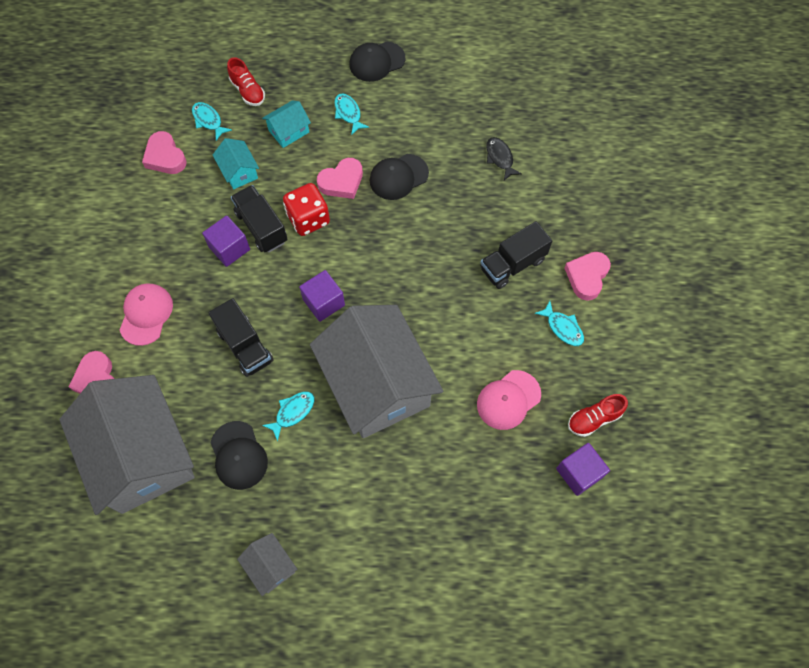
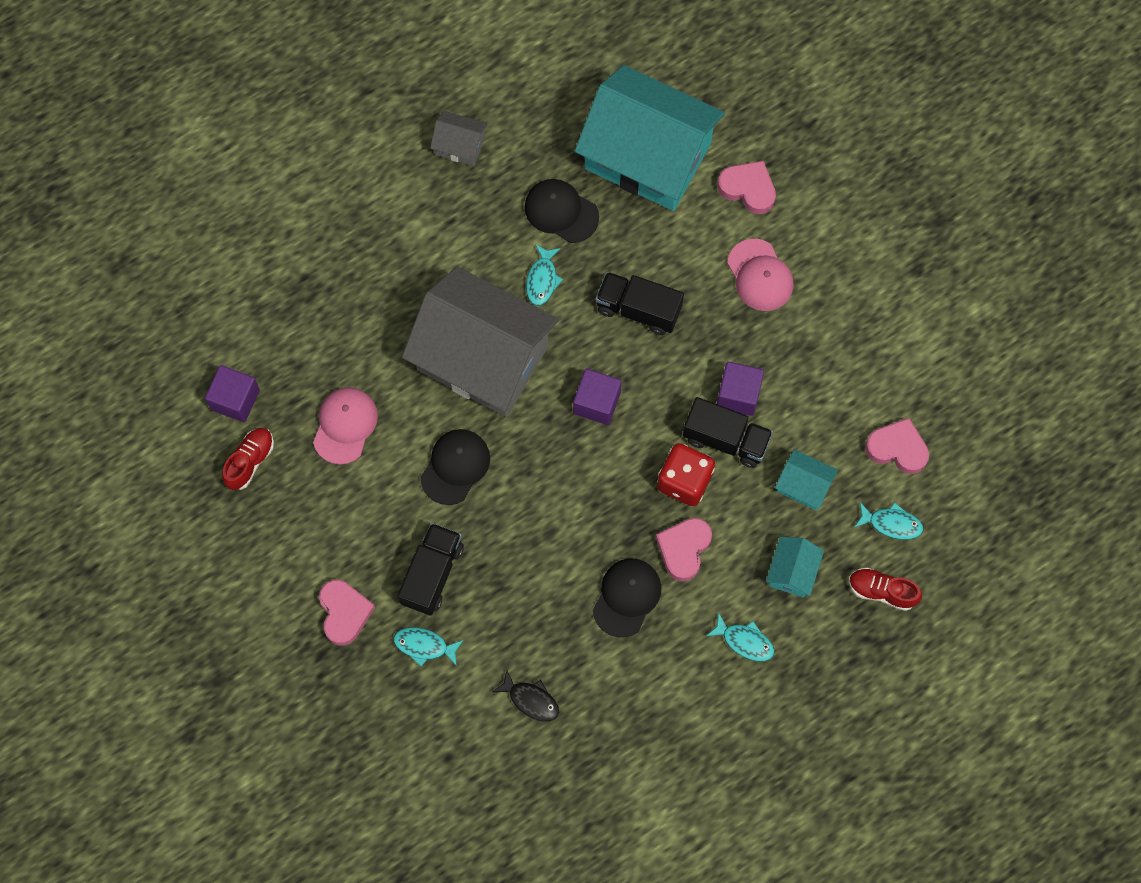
camera: 145 degrees right, 5 degrees up
grey house [59,375,195,515] -> turquoise house [575,65,725,211]
black cap [349,42,405,82] -> black cap moved to [421,429,490,505]
turquoise fish [534,301,584,346] -> turquoise fish moved to [393,627,463,666]

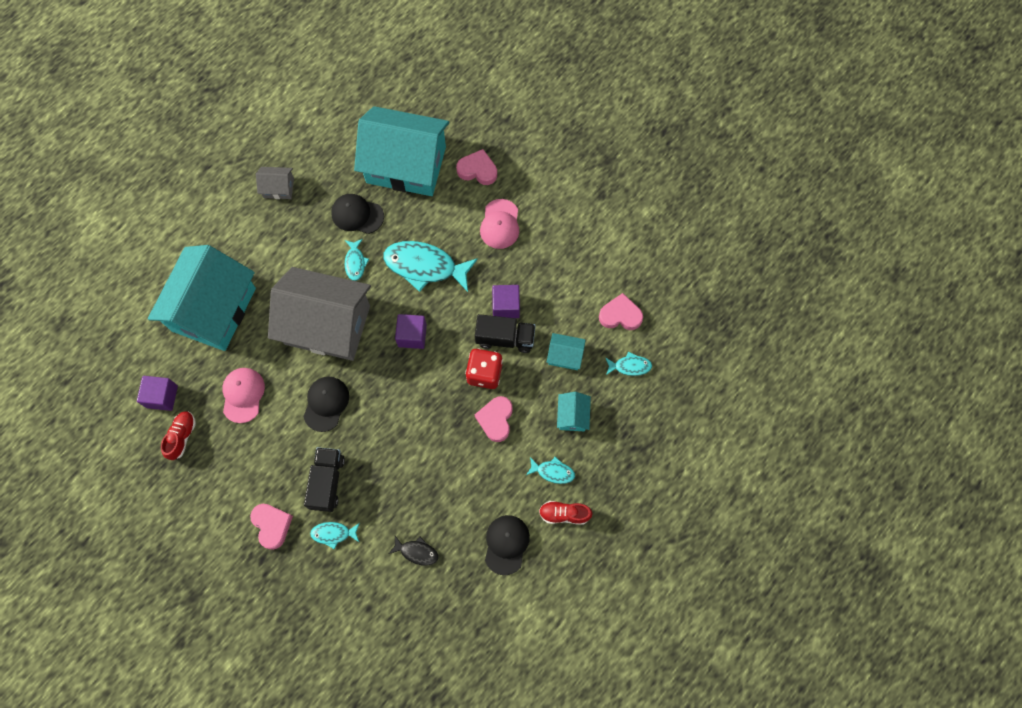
camera: 15 degrees left, 0 degrees up
black cap [593,558,662,637] -> black cap moved to [485,515,530,575]
black truck [596,272,684,335] -> turquoise fish [383,241,478,292]
pink cap [727,239,794,311] -> pink cap turned 45 degrees clockwise [480,199,519,249]
red shoe [849,568,922,611] -> red shoe moved to [539,501,592,525]
none -> turquoise house [148,245,256,351]

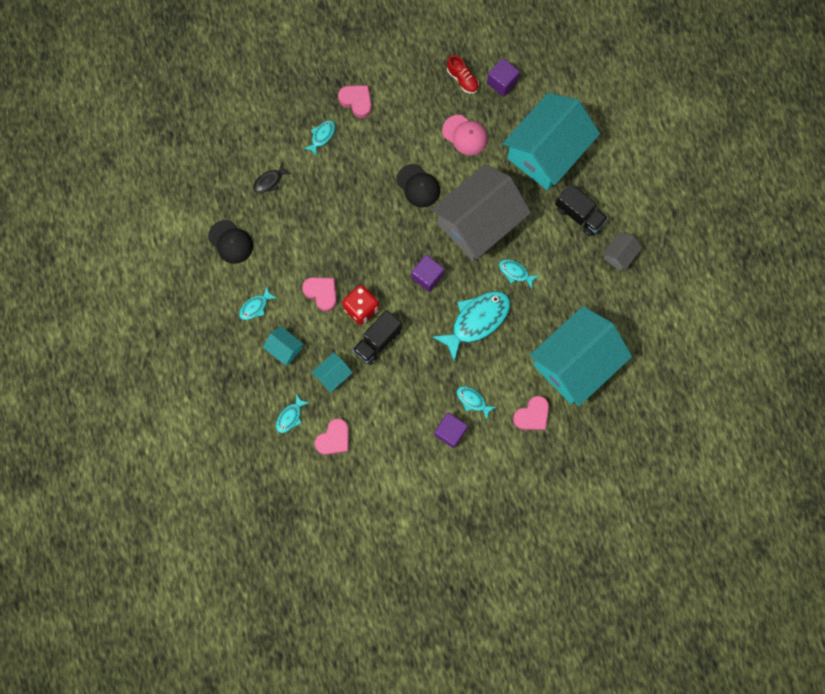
camera: 125 degrees right, 5 degrees up
turquoise house [148,245,256,351] -> turquoise house turned 75 degrees clockwise [503,93,600,190]
pink heart [250,504,293,550] -> pink heart turned 150 degrees counterclockwise [338,85,372,118]
black truck [304,447,345,512] -> black truck moved to [555,183,608,236]
black cap [331,194,384,234] -> none
pink cap [480,199,519,249] -> turquoise fish [457,386,496,420]
purple cube [492,285,520,318] -> purple cube moved to [434,413,468,448]
red shoe [539,501,592,525] -> none

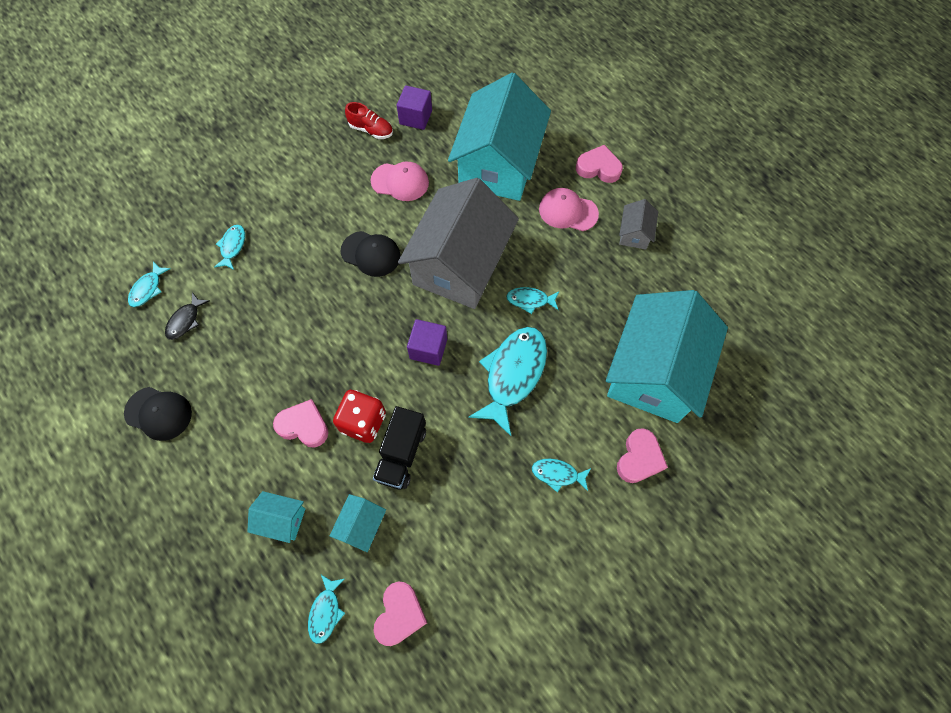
camera: 25 degrees left, 10 degrees down
turquoise fish [239,287,277,320] -> turquoise fish moved to [128,262,171,307]
pink heart [338,85,372,118] -> pink heart moved to [576,145,623,183]
purple cube [434,413,468,448] -> none
black truck [555,183,608,236] -> pink cap [539,188,599,231]

